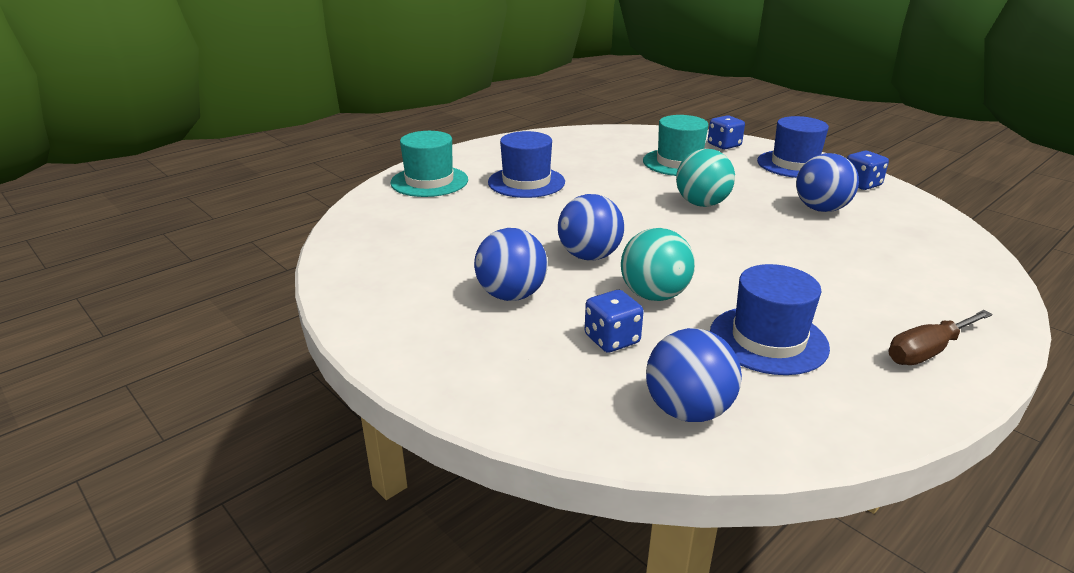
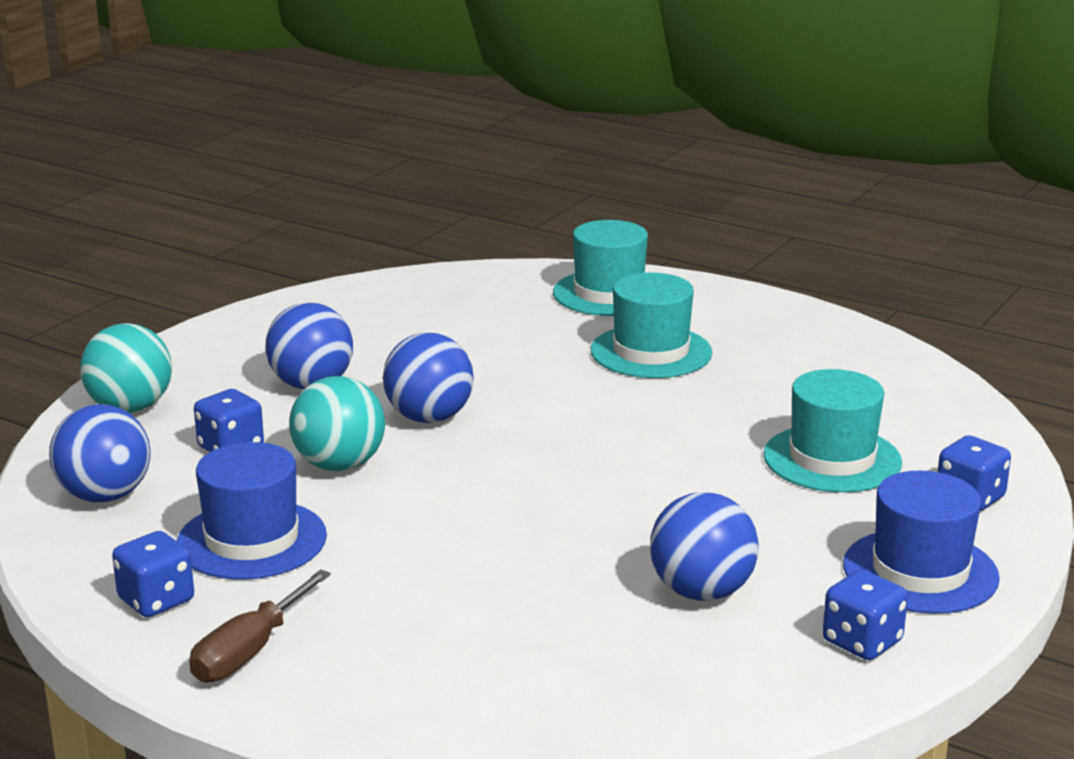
camera: 75 degrees right, 5 degrees down
blue hat [488,131,565,198] -> turquoise hat [591,273,712,378]
turquoise ball [676,149,735,207] -> turquoise ball moved to [80,323,172,413]
brown screwdriver [889,310,993,365] -> brown screwdriver turned 105 degrees counterclockwise [189,569,331,683]
none -> blue dice [112,531,194,617]

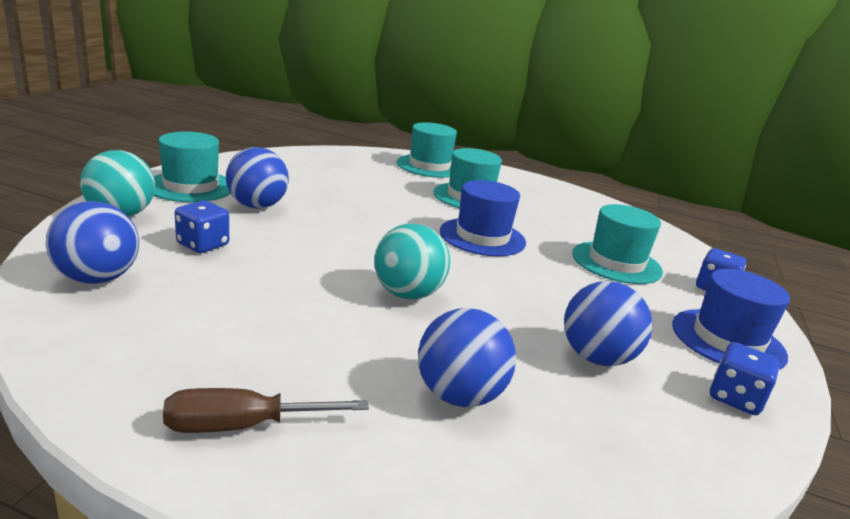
camera: 15 degrees left, 0 degrees up
blue dice [112,531,194,617] -> none
blue hat [177,442,327,579] -> blue hat moved to [440,180,526,256]
brown screwdriver [189,569,331,683] -> brown screwdriver turned 60 degrees clockwise [163,388,369,433]
turquoise ball [289,376,385,471] -> turquoise ball moved to [374,224,450,300]
blue ball [383,332,474,423] -> blue ball moved to [418,308,516,407]
none -> turquoise hat [154,132,231,202]

